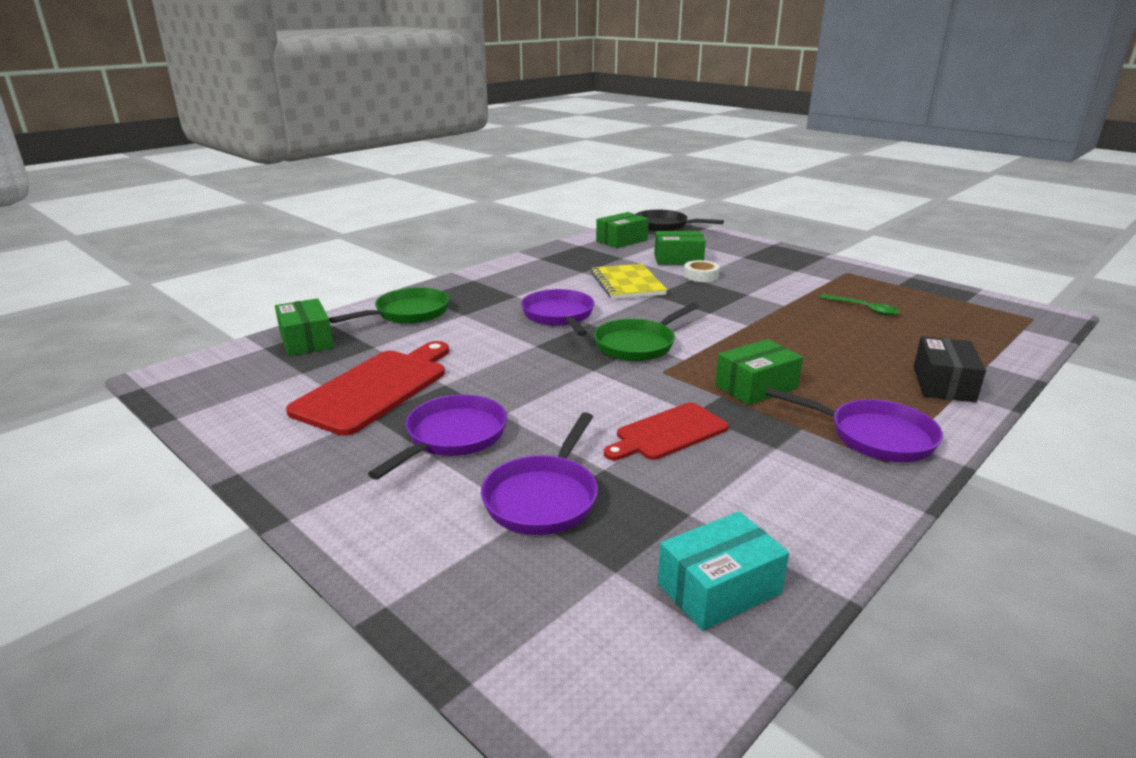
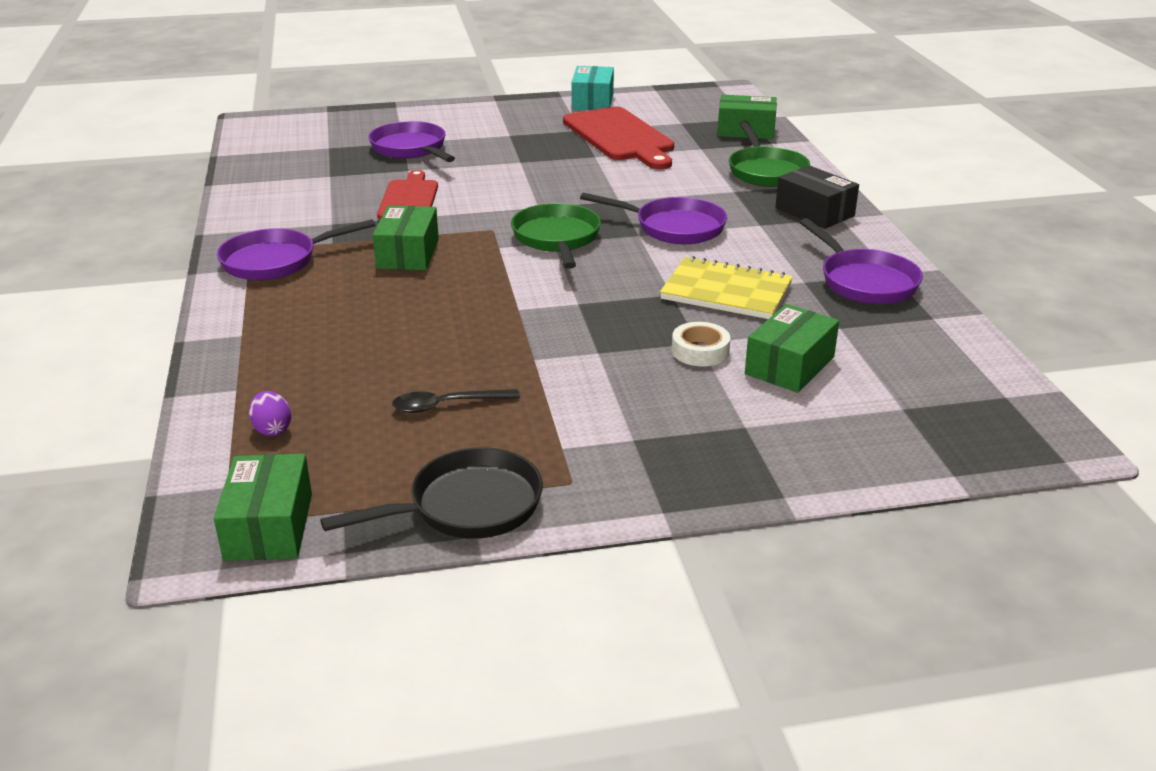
camera: 125 degrees right, 5 degrees up
purple pan [368,395,507,480] -> purple pan moved to [800,218,923,304]
green box [596,212,649,248] -> green box moved to [214,454,312,561]
black pan [636,209,724,231] -> black pan moved to [320,447,543,539]
turquoise box [658,511,789,631] -> turquoise box moved to [571,66,614,110]
green spoon [819,294,900,316] -> black spoon [392,389,520,413]
black box [914,336,986,402] -> black box moved to [775,165,859,229]
none -> purple egg [249,391,291,436]

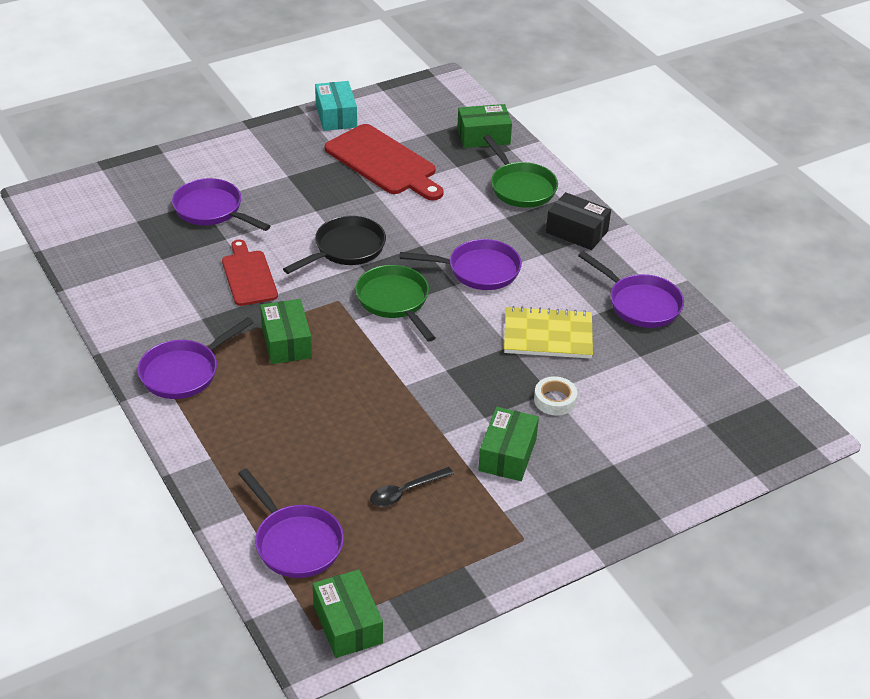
camera: 20 degrees left, 10 degrees up
purple egg [249,391,291,436] -> purple pan [238,469,344,578]
black pan [320,447,543,539] -> black pan moved to [283,216,386,274]
green box [745,304,839,393] -> green box moved to [478,407,539,481]

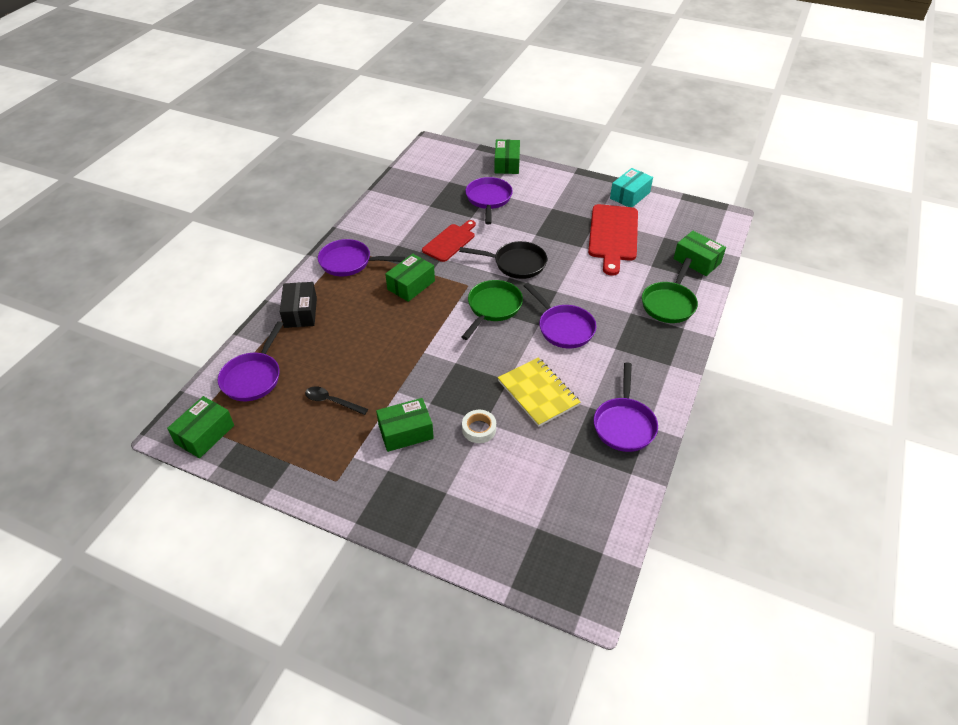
camera: 55 degrees right, 5 degrees up
black box [546,192,611,250] -> black box moved to [280,282,317,328]
none -> green box [494,139,520,174]

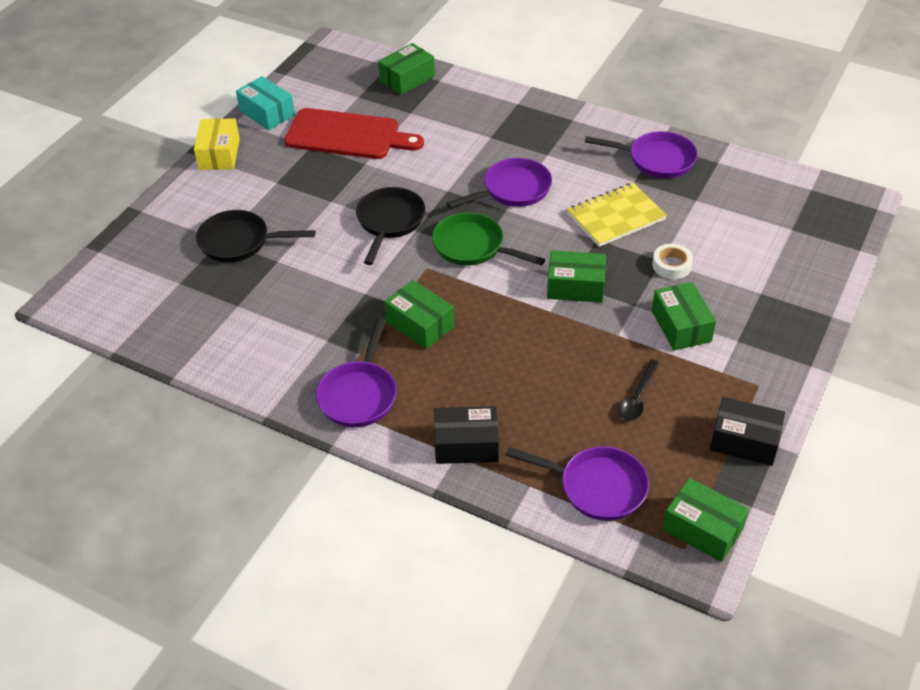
camera: 85 degrees left, 0 degrees up
red cutting board [422,220,476,262] -> none
purple pan [465,177,513,225] -> black pan [196,210,315,262]
green box [494,139,520,174] -> green box moved to [547,250,606,303]
green pan [642,258,698,323] -> none
none -> yellow box [194,118,240,170]
none -> black box [710,397,785,466]

